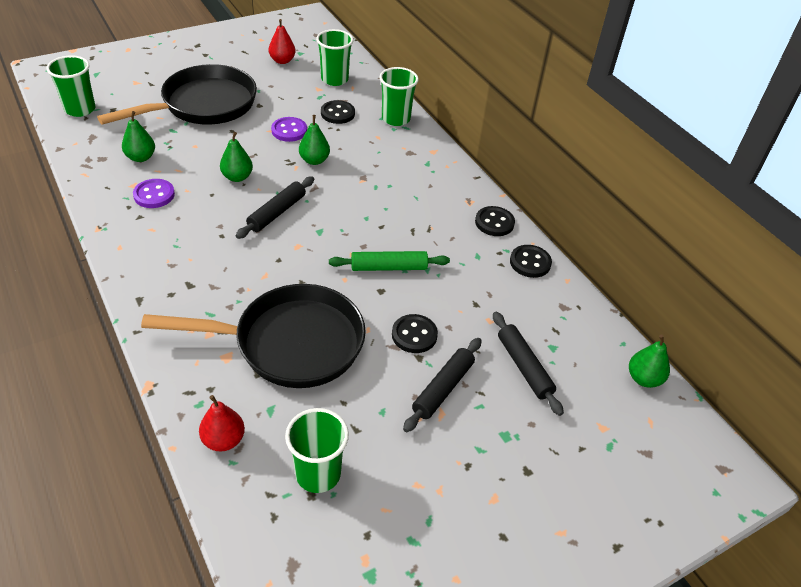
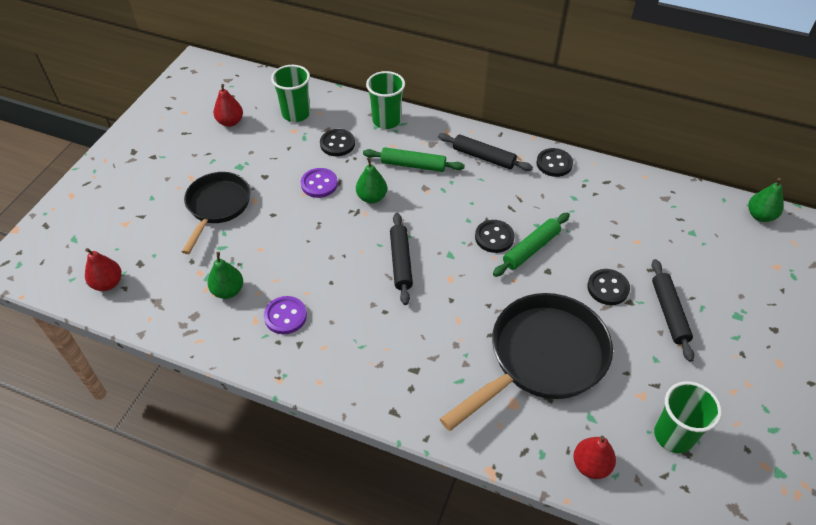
camera: 35 degrees left, 5 degrees up
green cup [46,55,95,117] -> red pear [85,248,122,291]
black pan [97,64,257,125] -> black pan [182,172,250,254], size x0.64
green pear [220,132,253,182] -> none
black rolling pin [493,312,564,416] -> black rolling pin moved to [438,133,533,171]
black button [510,245,552,278] -> black button moved to [475,220,514,253]
none -> green rolling pin [363,147,465,172]

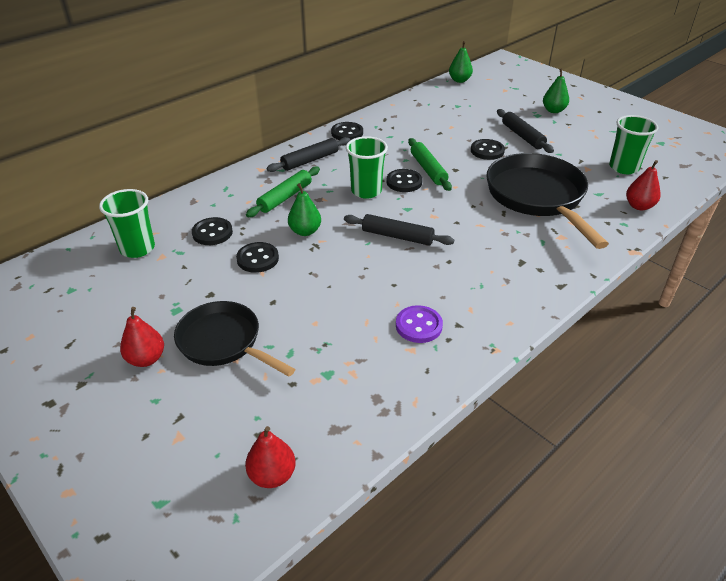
camera: 65 degrees left, 10 degrees down
green pear [207,252,243,299] -> green pear moved to [543,68,569,113]
red pear [214,84,243,127] -> red pear moved to [120,307,164,367]
purple button [301,168,338,198] -> black button [236,242,279,273]
green cup [366,71,405,129] -> green cup moved to [346,136,388,199]
black rolling pin [652,259,694,362] -> black rolling pin turned 45 degrees clockwise [497,109,554,153]

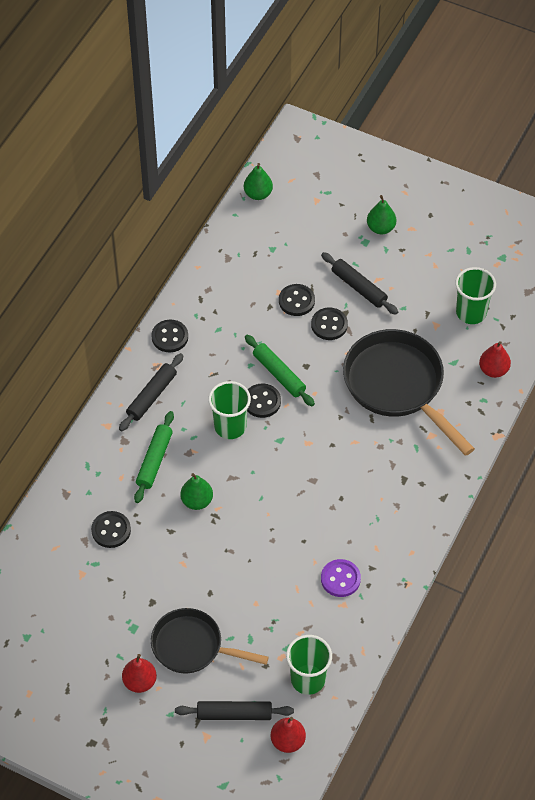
camera: 20 degrees left, 15 degrees up
green cup [99,189,155,258] -> green cup moved to [286,635,332,695]
black button [236,242,279,273] -> black button moved to [279,284,315,316]
black rolling pin [344,214,454,245] -> black rolling pin moved to [175,701,294,720]

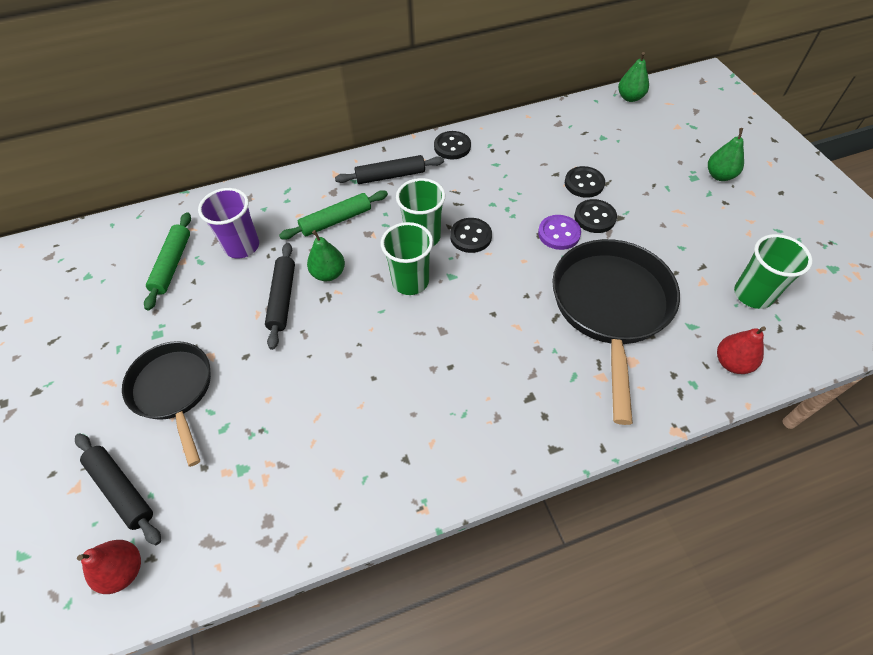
camera: 45 degrees right, 0 degrees up
black button [91,511,131,548] -> purple cup [198,188,259,259]
red pear [122,654,157,693] -> none
green rolling pin [245,335,315,406] -> green rolling pin moved to [144,212,191,311]
green cup [286,635,332,695] -> green cup moved to [381,222,433,295]
black rolling pin [321,252,398,315] -> black rolling pin moved to [265,243,295,350]
purple button [321,559,361,597] -> purple button moved to [538,215,581,250]

